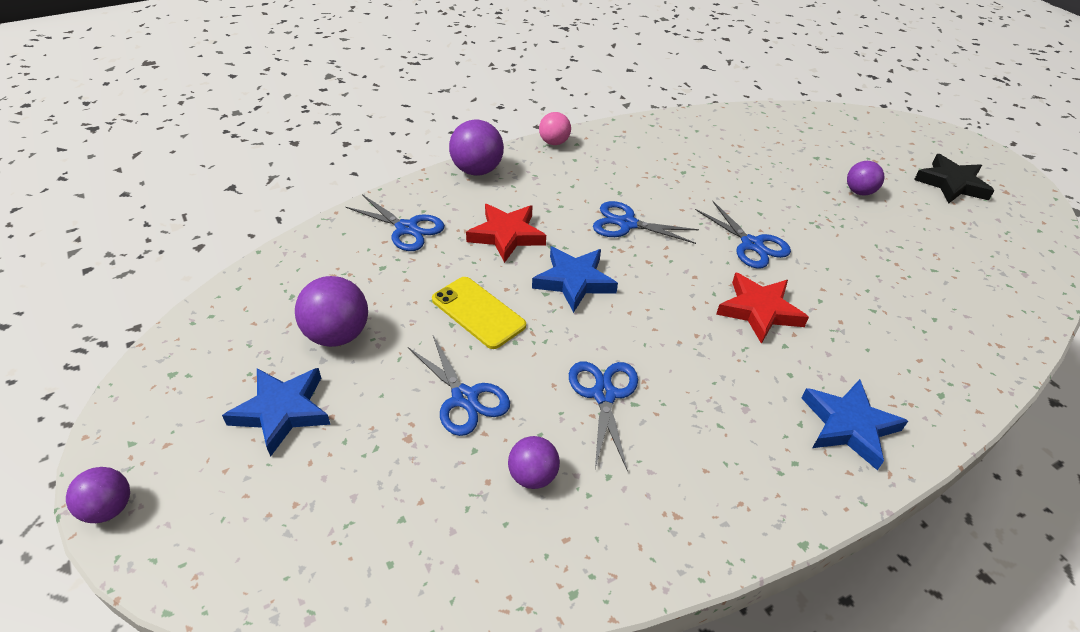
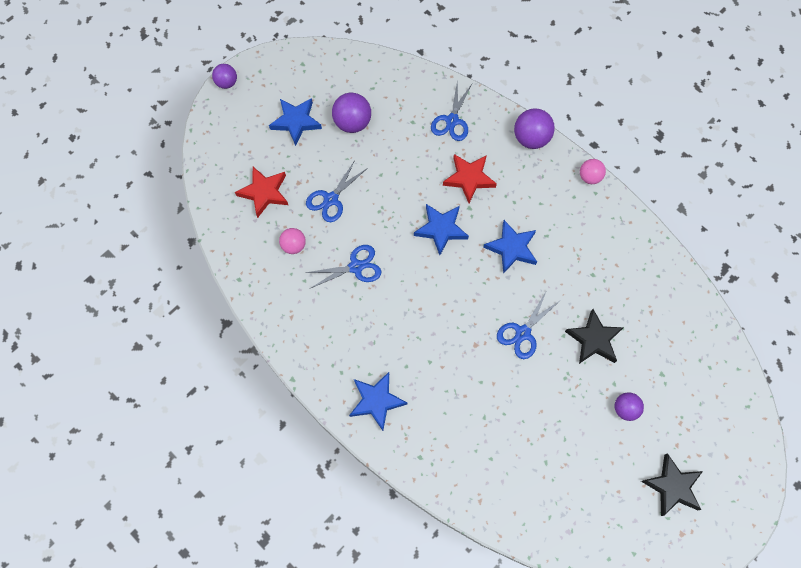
camera: 75 degrees right, 25 degrees up
yellow phone [432,277,526,349] -> none
purple ball [508,436,560,489] -> pink ball [279,228,306,254]
blue scissors [593,201,699,244] -> blue star [483,220,537,274]
red star [716,272,809,344] -> red star moved to [235,167,288,218]
none -> black star [565,309,624,364]

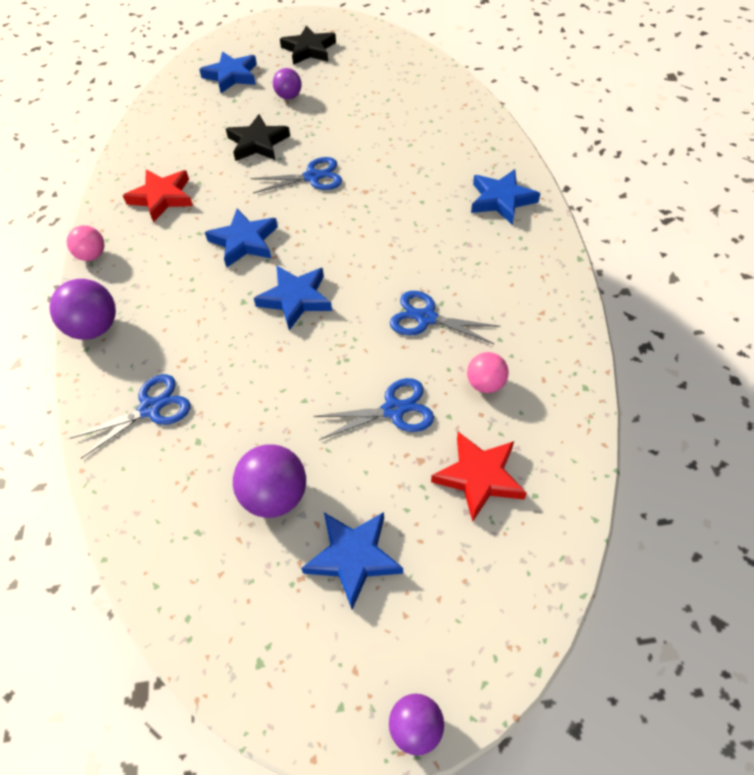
camera: 140 degrees left, 15 degrees down
red star [443,154,497,203] -> red star moved to [123,170,193,222]
none -> blue star [199,51,257,93]

